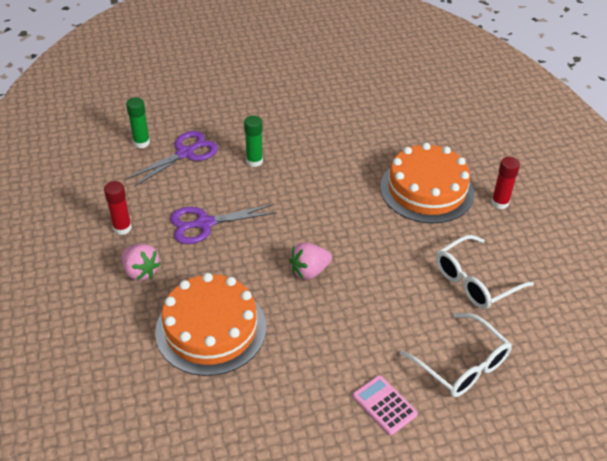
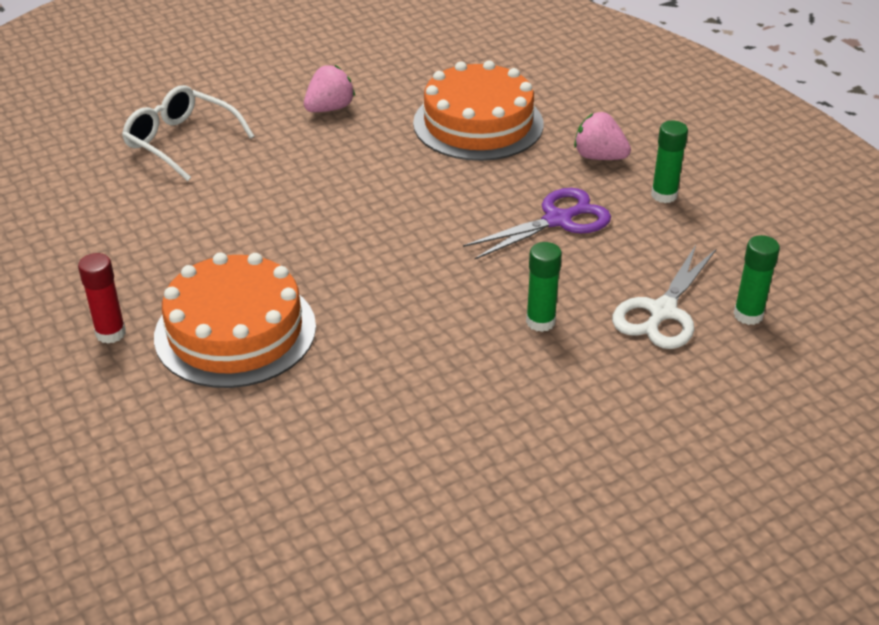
camera: 165 degrees right, 5 degrees down
red glue stick [104,181,132,235] -> green glue stick [651,120,688,203]
purple scissors [126,131,218,187] -> white scissors [612,245,716,349]
pink strawberry [289,242,332,280] -> pink strawberry moved to [304,65,355,112]
pink calculator [352,375,418,435] -> none
white glasses [436,235,534,309] -> none

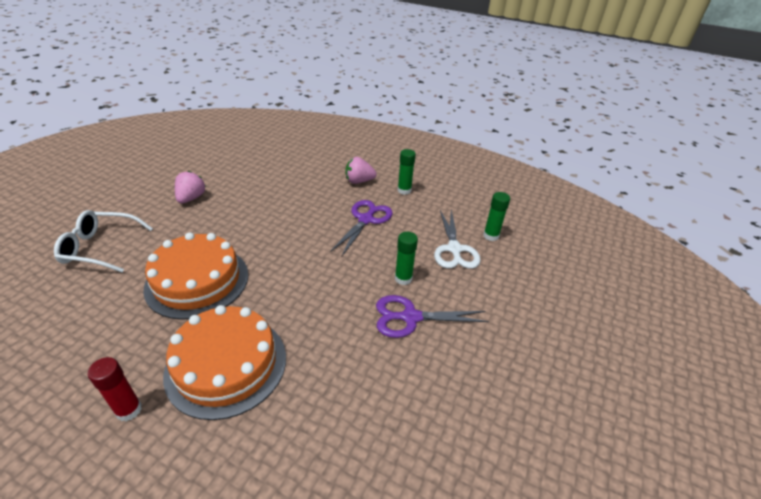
camera: 35 degrees left, 0 degrees up
orange cake [413,60,543,161] -> orange cake moved to [143,232,248,320]
none -> purple scissors [376,295,489,338]

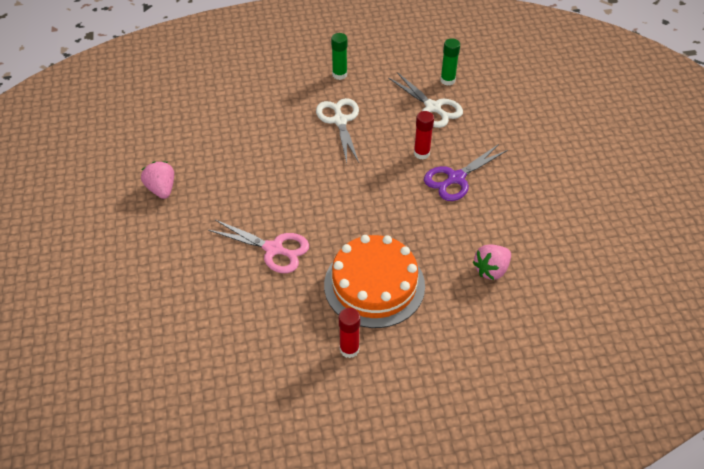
camera: 35 degrees left, 10 degrees up
white glasses [54,210,153,273] -> none
orange cake [143,232,248,320] -> pink scissors [208,220,309,273]
purple scissors [330,200,392,256] -> white scissors [316,98,359,163]
pink strawberry [346,157,377,184] -> pink strawberry moved to [473,244,511,280]
green glue stick [395,232,418,285] -> red glue stick [414,111,434,159]

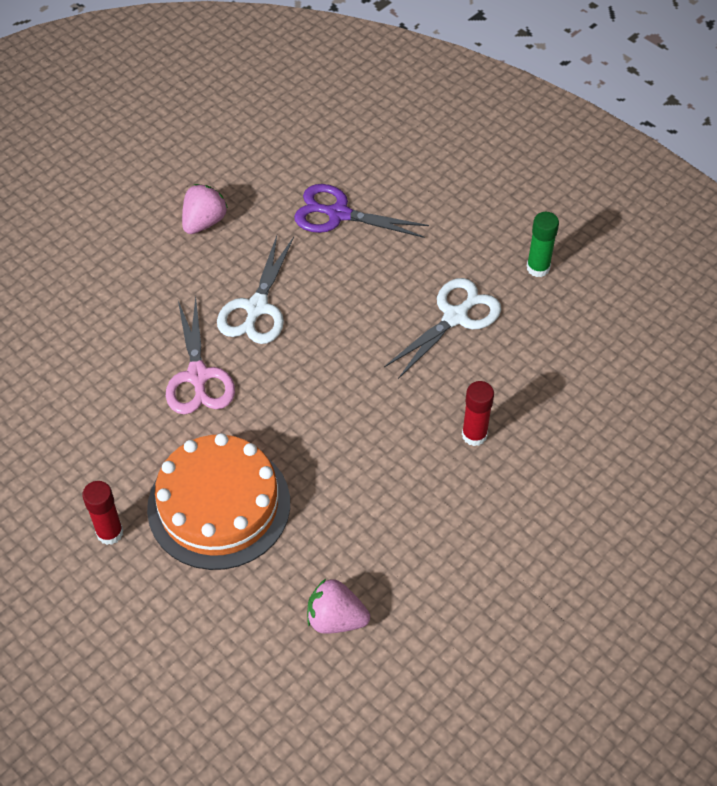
camera: 55 degrees right, 5 degrees up
white scissors [389,72,463,128] -> white scissors moved to [217,236,294,344]
purple scissors [424,144,508,201] -> purple scissors moved to [294,184,429,238]
green glue stick [440,38,460,86] -> none

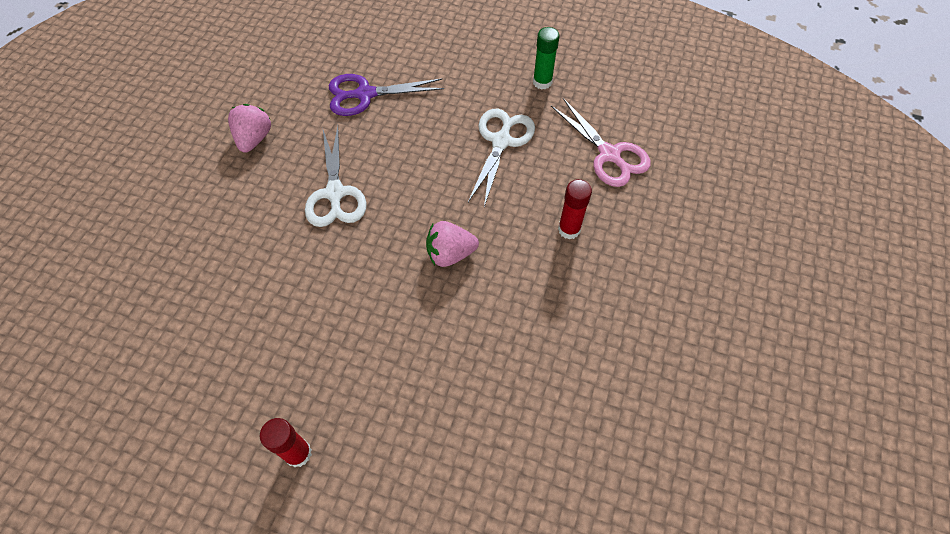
camera: 25 degrees left, 5 degrees up
orange cake [147,433,290,570] -> none
pink scissors [166,296,235,415] -> pink scissors moved to [551,98,651,187]
pink strawberry [307,579,370,634] -> pink strawberry moved to [426,221,479,267]

